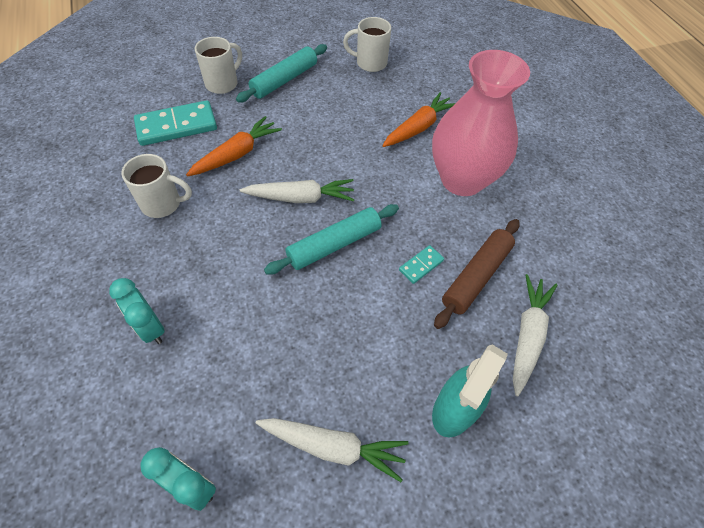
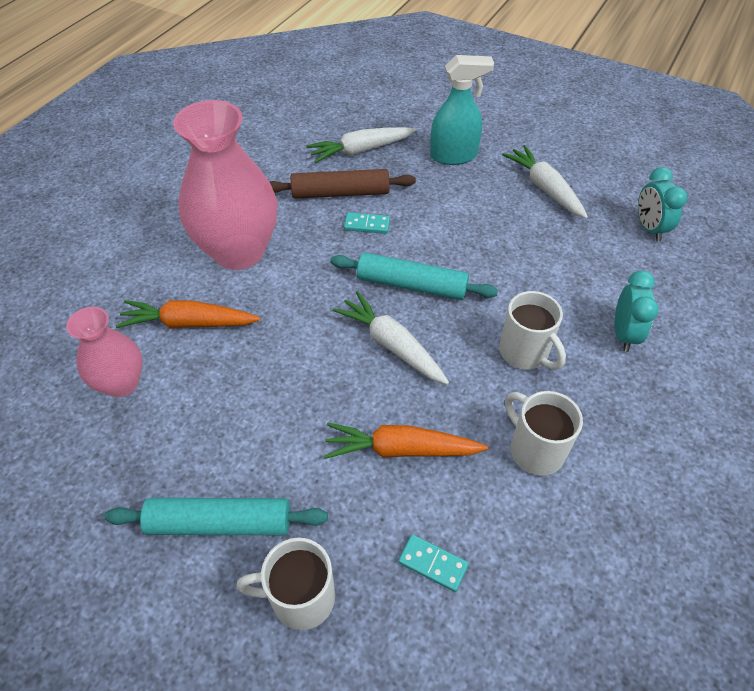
camera: 130 degrees left, 5 degrees down
turquoise domino [134,100,217,146] -> turquoise domino [398,534,469,592], size x0.48
white mug [343,17,391,72] -> white mug moved to [499,291,566,370]
none -> pink vase [66,307,143,397]

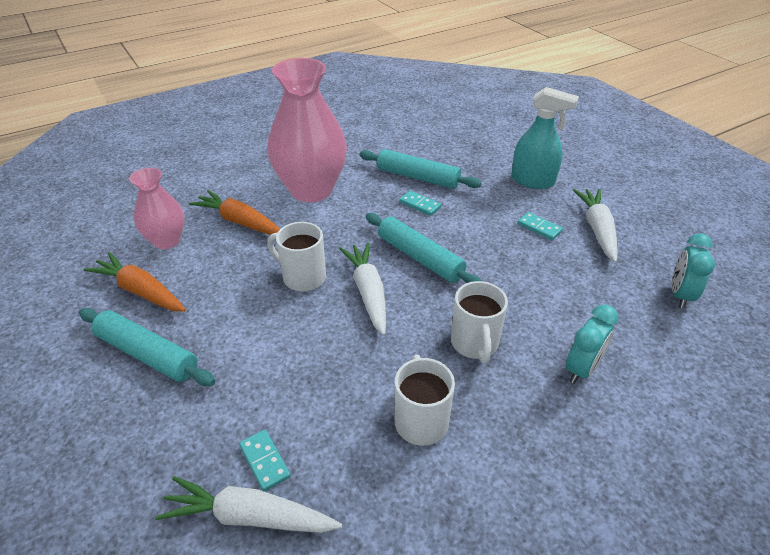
camera: 30 degrees right, 10 degrees down
white mug [236,538,335,630] -> white mug moved to [267,222,326,291]
brown rolling pin [270,169,416,199] -> turquoise rolling pin [359,149,482,189]
white carrot [307,127,416,163] -> white carrot moved to [155,476,342,533]
orange carrot [324,422,488,459] -> orange carrot moved to [84,252,186,312]
none -> turquoise domino [517,212,563,240]

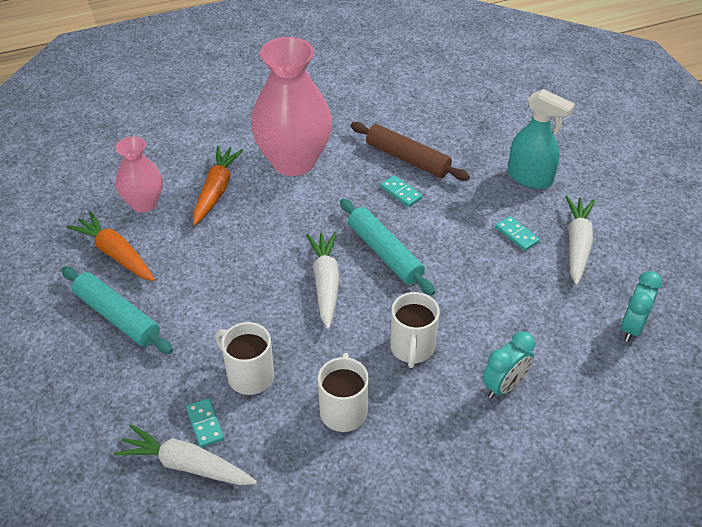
camera: 10 degrees right, 5 degrees up
orange carrot [189,190,280,235] -> orange carrot turned 60 degrees clockwise [193,146,244,225]
white mug [267,222,326,291] -> white mug moved to [215,322,274,395]
turquoise rolling pin [359,149,482,189] -> brown rolling pin [350,122,470,181]

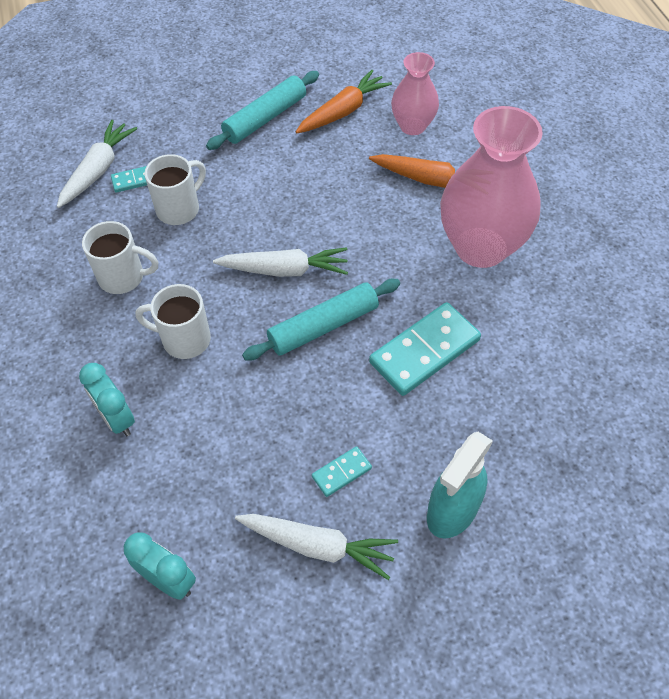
camera: 95 degrees right, 10 degrees up
brown rolling pin [350,122,470,181] -> none
turquoise domino [381,175,422,207] -> turquoise domino [369,302,481,396], size x2.07

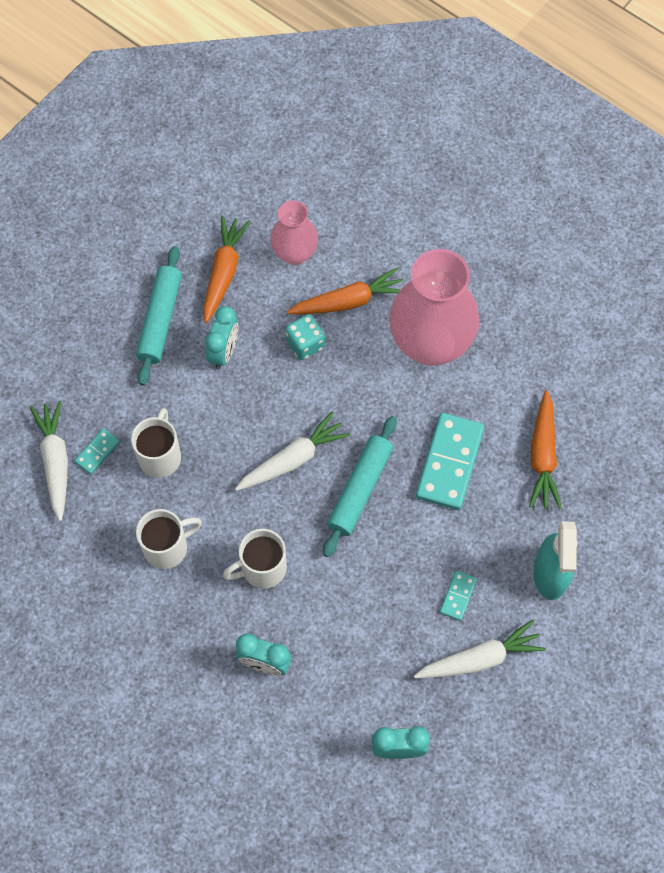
camera: 35 degrees left, 10 degrees up
none -> turquoise clock [205,306,239,369]
none -> turquoise dice [285,314,325,360]
none -> orange carrot [529,390,562,509]

